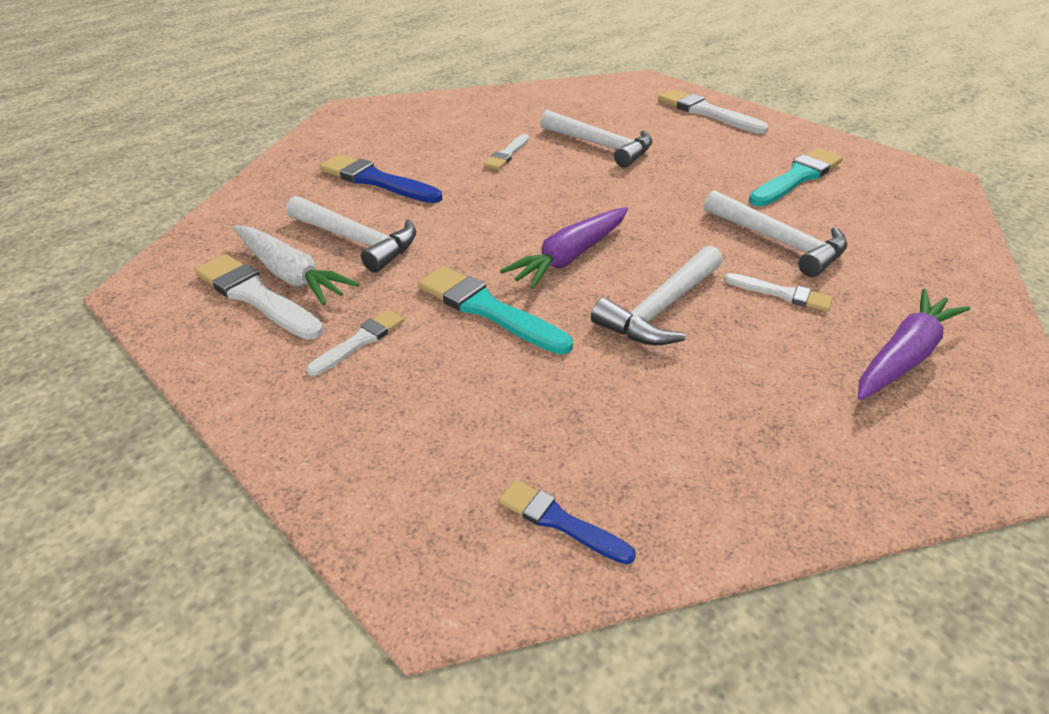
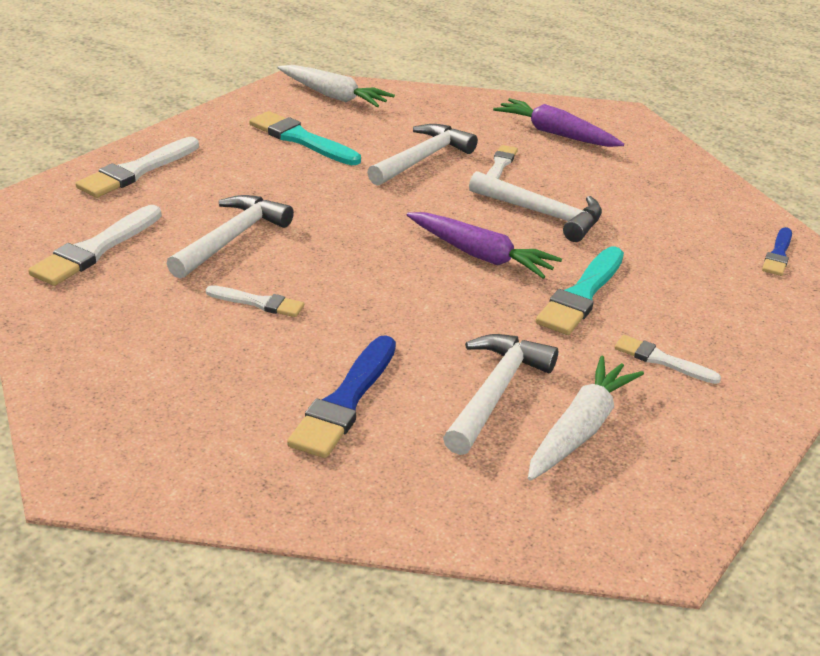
camera: 100 degrees left, 5 degrees down
white brush [195,254,324,340] -> white brush moved to [28,205,162,286]
none -> white carrot [278,65,395,107]

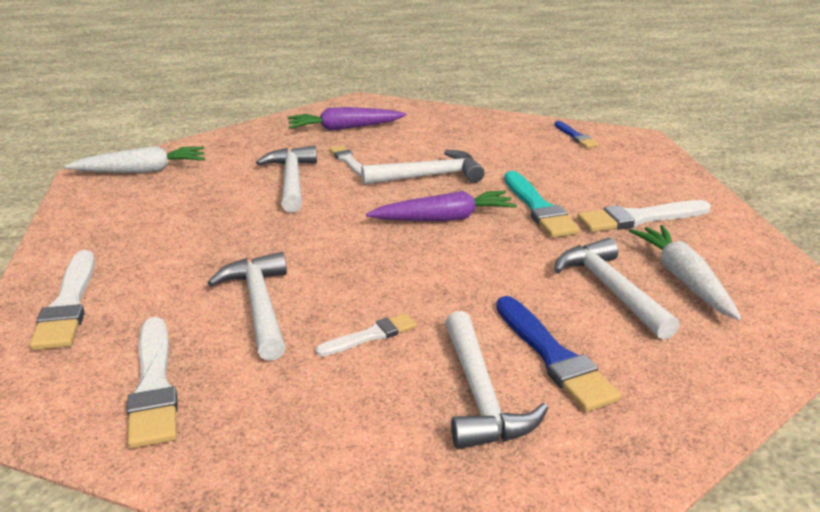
camera: 45 degrees left, 5 degrees down
turquoise brush [249,111,361,165] -> none
white brush [614,335,721,384] -> white brush [577,200,711,232], size x1.69
none -> white hammer [445,311,548,449]

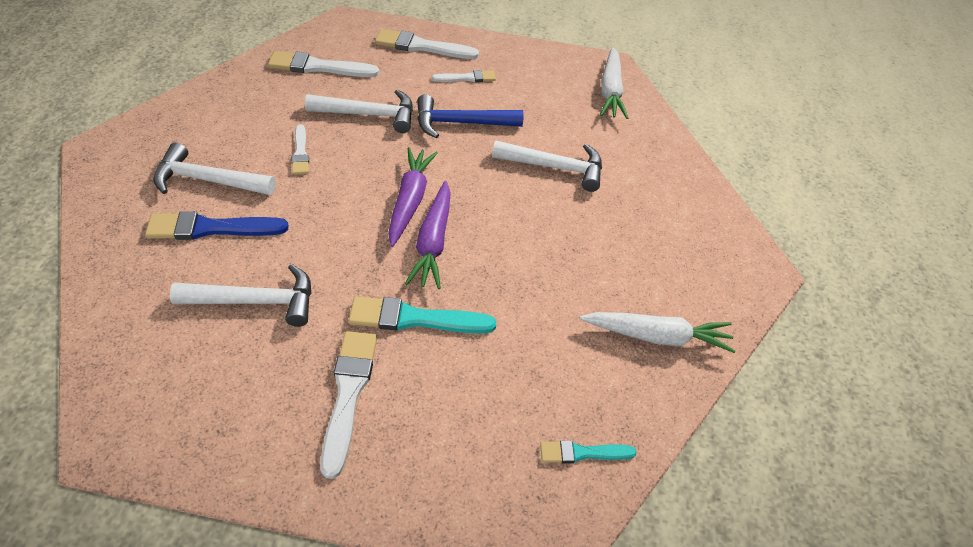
camera: 105 degrees right, 20 degrees up
purple carrot [287,107,406,131] -> purple carrot moved to [388,147,438,247]
white brush [329,145,363,177] -> white brush moved to [432,70,496,82]
white hammer [361,150,484,185] -> none
blue brush [554,121,599,148] -> turquoise brush [540,440,637,463]
white carrot [629,225,741,320] -> white carrot moved to [580,312,735,353]
none -> blue hammer [417,94,523,138]

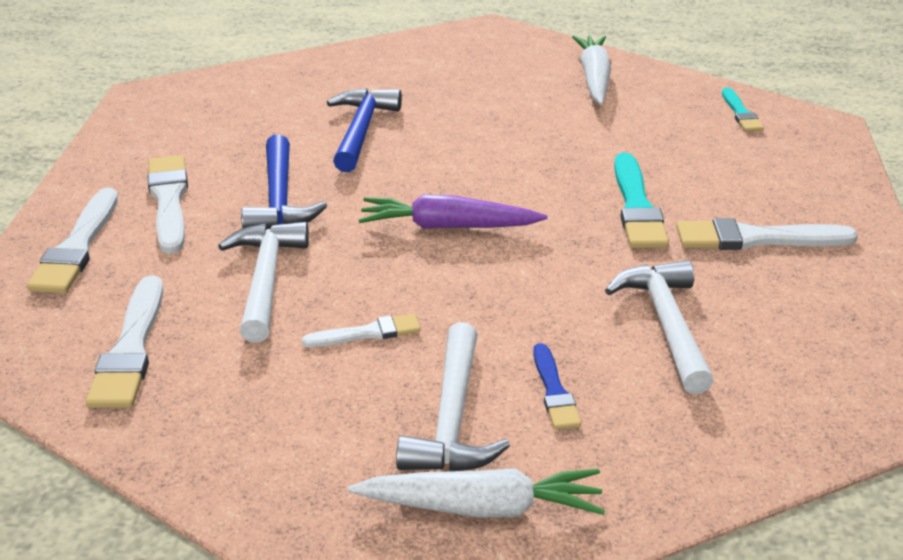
camera: 90 degrees left, 15 degrees down
blue brush [145,211,289,240] -> blue brush [533,343,581,430], size x0.59
purple carrot [405,181,451,289] -> none
white brush [432,70,496,82] -> white brush [148,155,188,254], size x1.69
white hammer [492,140,602,192] -> blue hammer [327,88,402,172]
white carrot [600,47,628,119] -> white carrot moved to [348,468,605,517]

